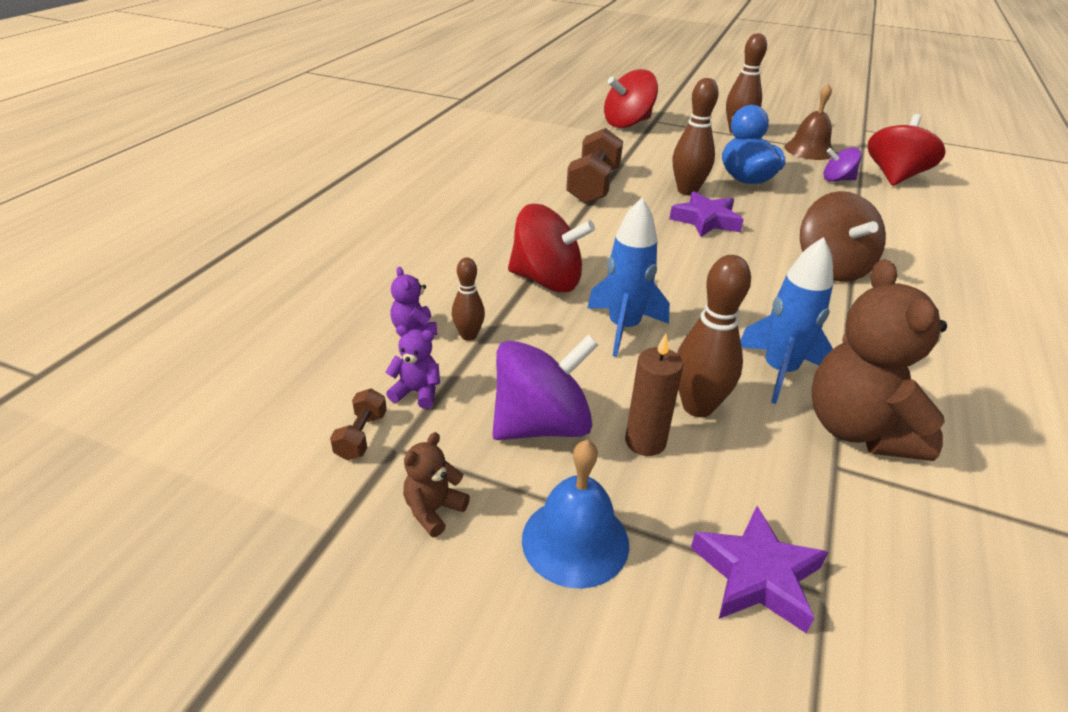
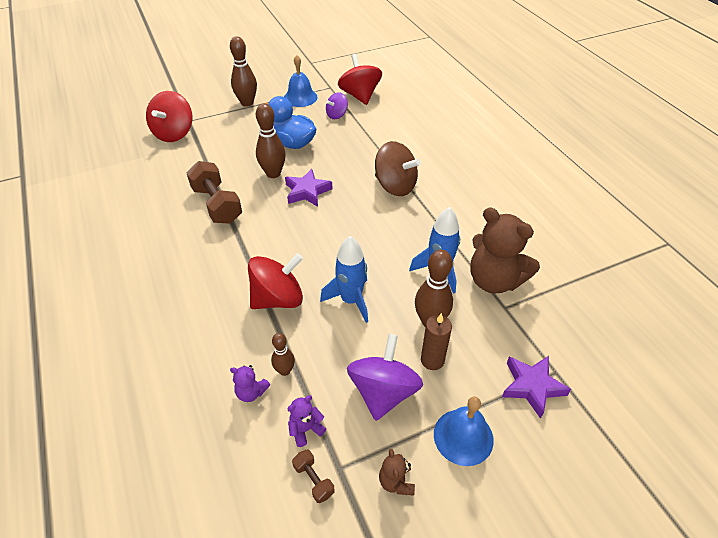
camera: 45 degrees left, 10 degrees up
brown bell [784,84,834,160] -> blue bell [284,55,318,107]

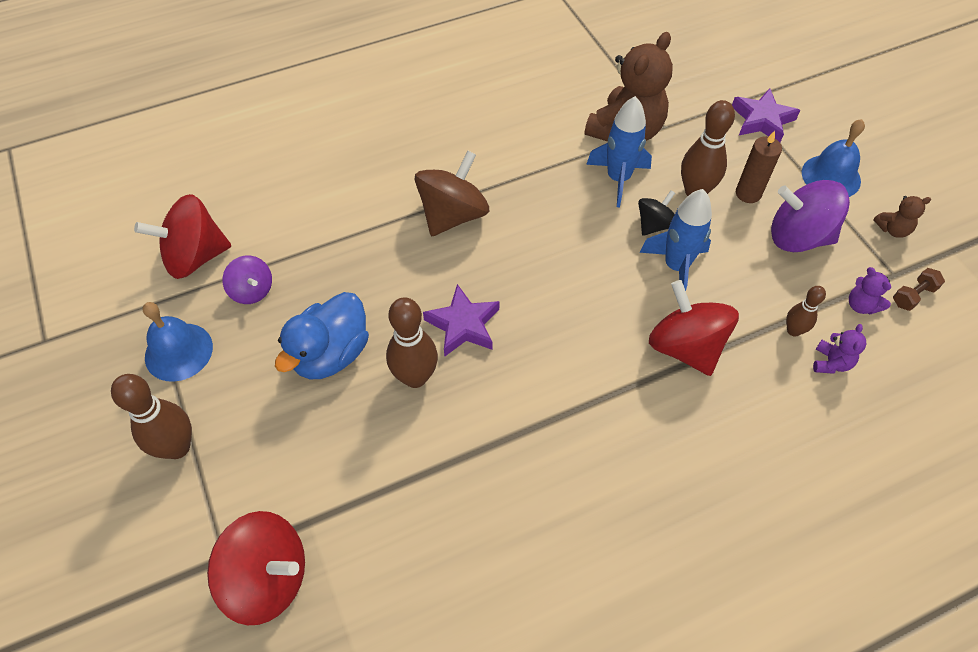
camera: 90 degrees left, 10 degrees up
brown dumbbell [187,161,242,224] -> none
none -> black spinning top [638,190,675,236]

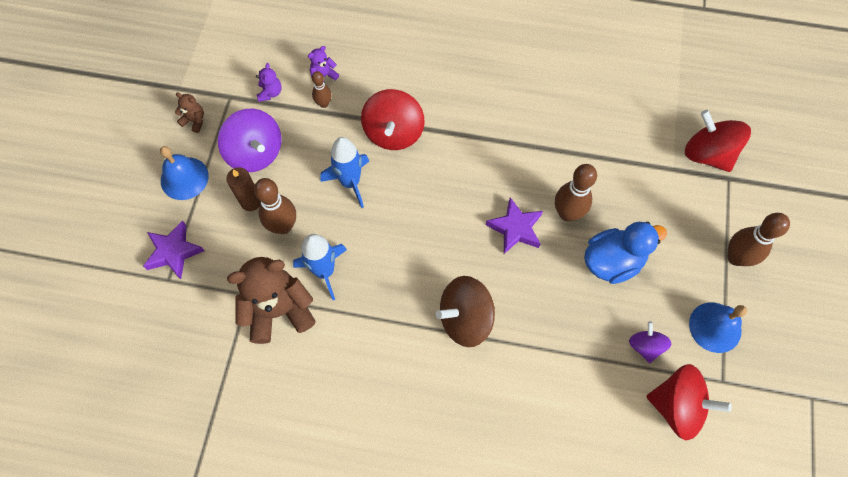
camera: 145 degrees left, 10 degrees up
black spinning top [638,190,675,236] -> none
brown dumbbell [893,268,945,311] -> none

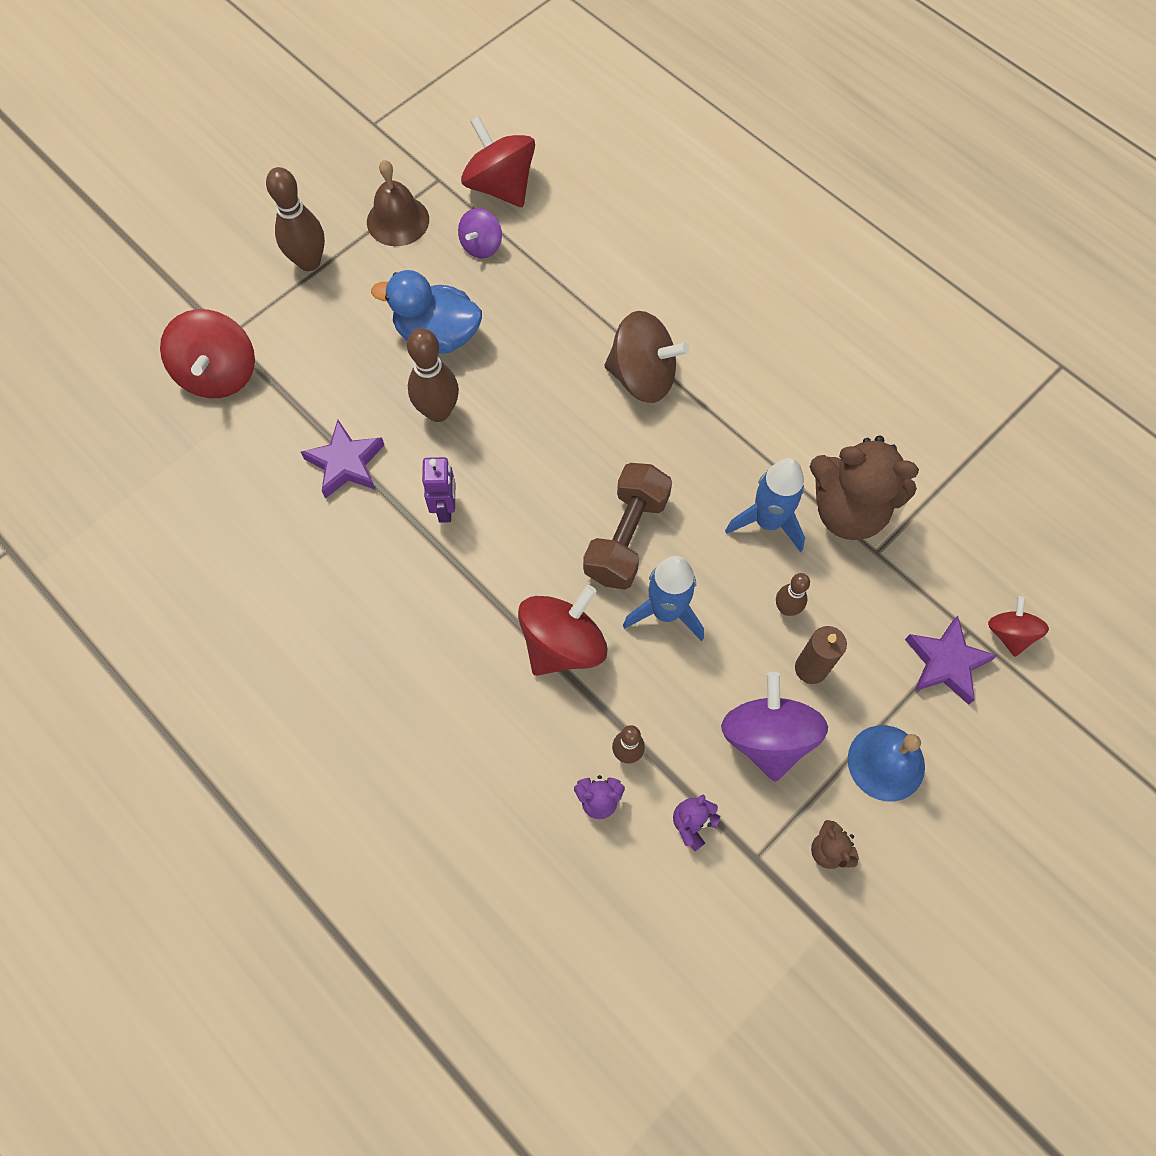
camera: 145 degrees left, 0 degrees up
brown bowling pin [254,178,296,234] -> brown bowling pin [776,573,810,616], size x0.58
purple star [486,197,543,254] -> purple star moved to [301,420,385,499]
blue bell [689,302,747,353] -> brown bell [367,160,429,246]
none -> purple robot [422,457,455,523]
none -> brown dumbbell [583,463,672,590]
none -> red spinning top [988,596,1049,657]

